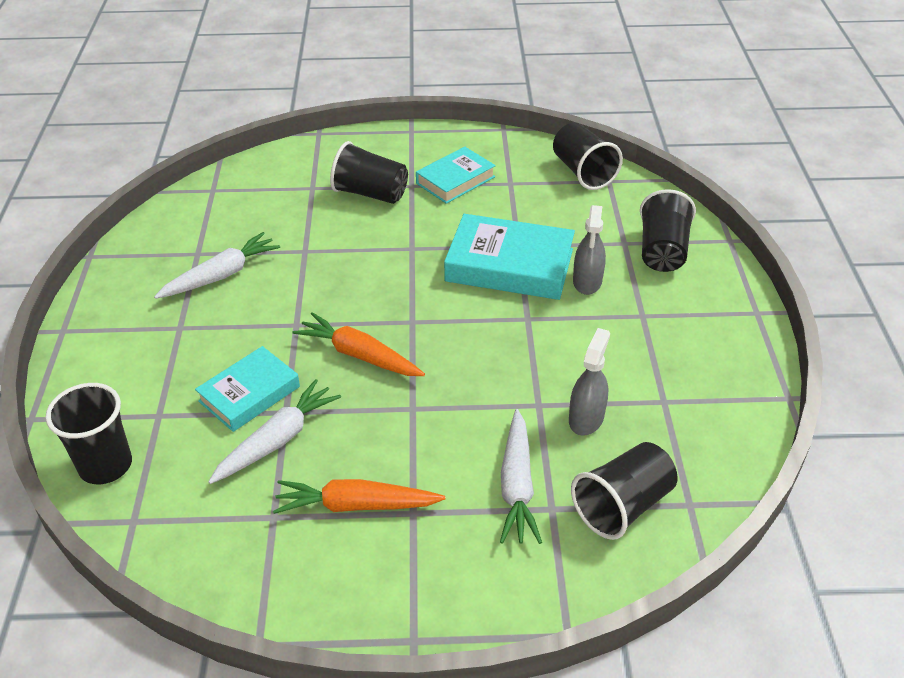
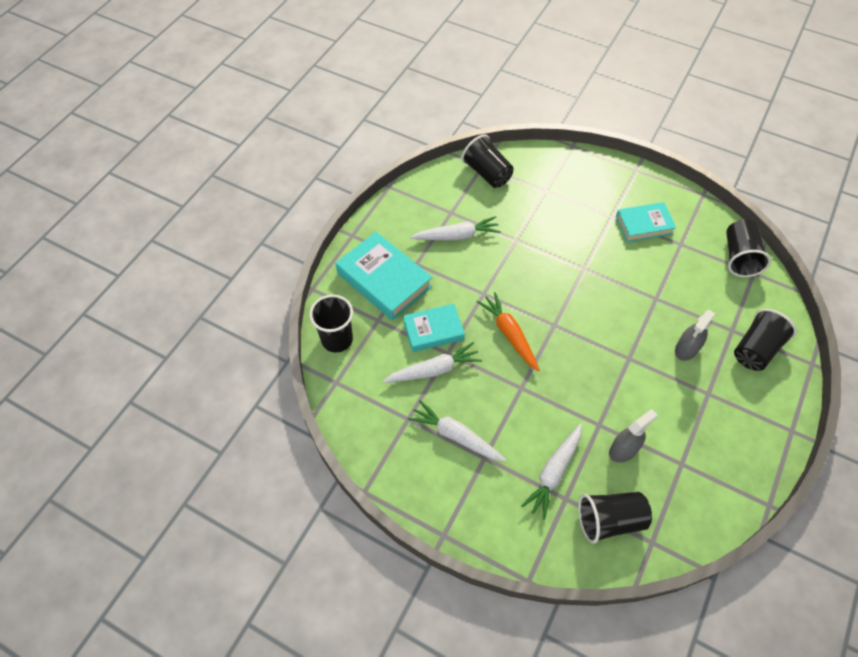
camera: 30 degrees right, 15 degrees up
orange carrot [273,479,446,514] -> white carrot [407,400,506,461]
black cup [330,141,408,204] -> black cup moved to [461,134,514,188]
turquoise book [444,214,575,300] -> turquoise book moved to [336,232,432,320]

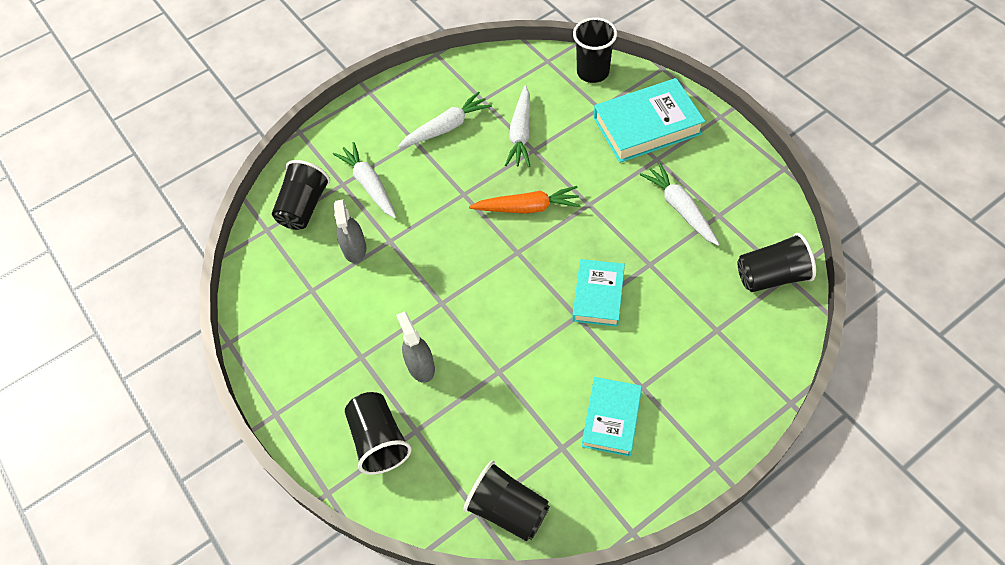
camera: 120 degrees right, 0 degrees up
turquoise book [403,304,465,352] -> turquoise book moved to [572,259,625,327]
white carrot [410,216,501,240] -> white carrot turned 135 degrees clockwise [639,163,719,246]

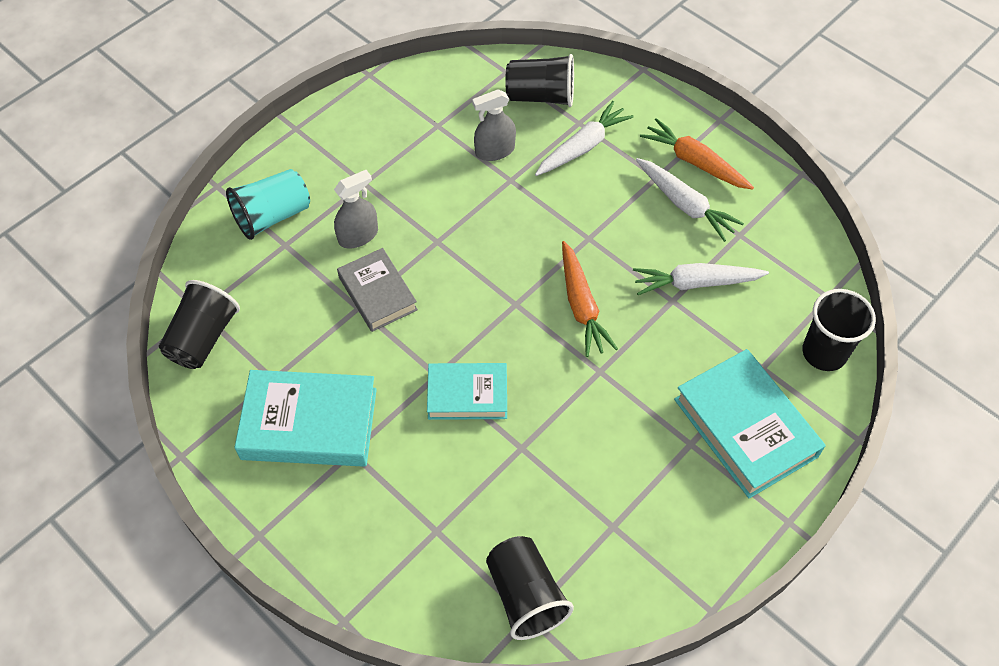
camera: 75 degrees right, 0 degrees up
black cup [345,392,412,475] -> turquoise cup [226,169,310,240]
turquoise book [582,377,642,457] -> turquoise book [234,370,377,467], size x1.57
white carrot [639,163,719,246] -> none
none -> grey book [337,248,418,332]
none -> orange carrot [640,118,754,190]

